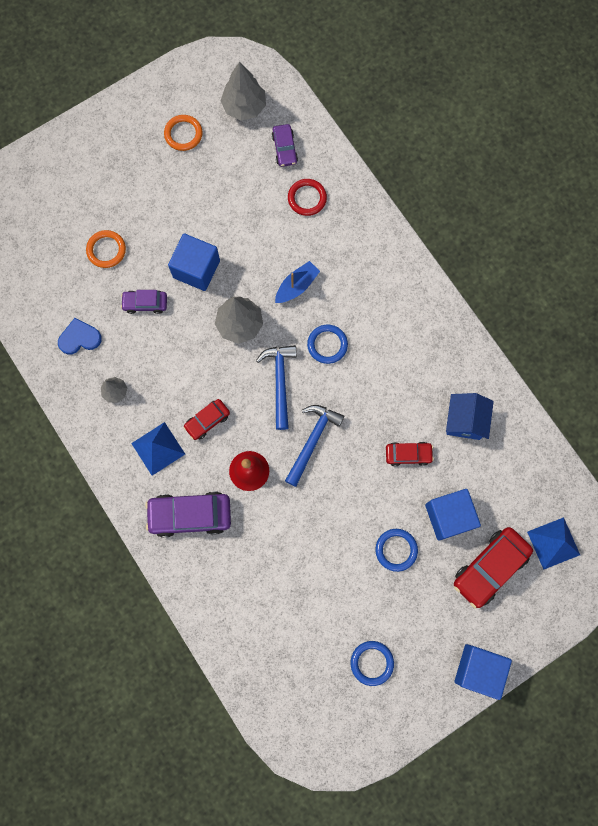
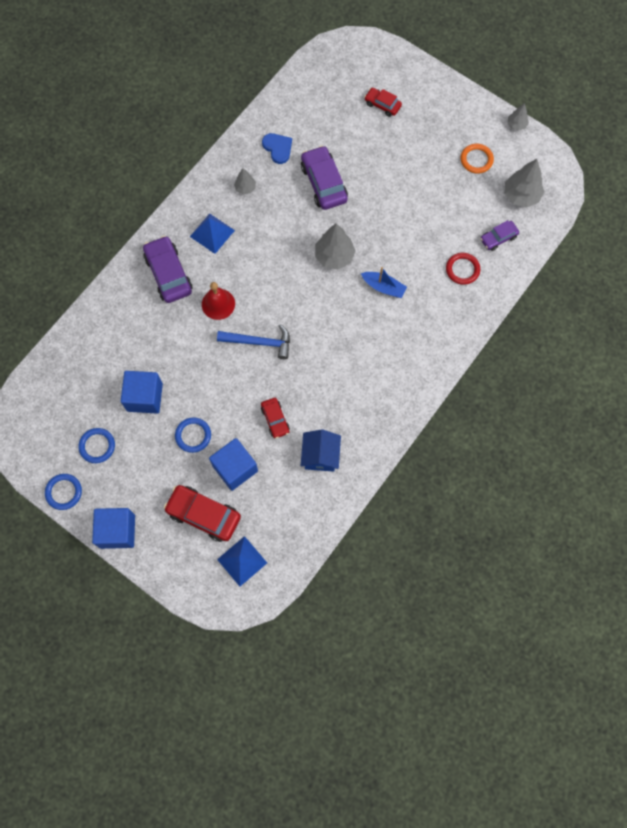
camera: 70 degrees right, 5 degrees down
orange ring [86,230,126,268] -> none
purple car [121,290,167,314] -> purple car [301,145,348,210], size x1.75
blue cube [168,233,220,291] -> blue cube moved to [121,371,163,414]
red car [183,399,230,440] -> red car moved to [364,88,402,117]
blue hammer [256,345,296,430] -> none
blue ring [307,325,348,364] -> blue ring moved to [45,474,82,510]
blue house [446,393,494,440] -> blue house turned 75 degrees counterclockwise [301,429,341,472]
none -> grey tree [507,103,529,131]

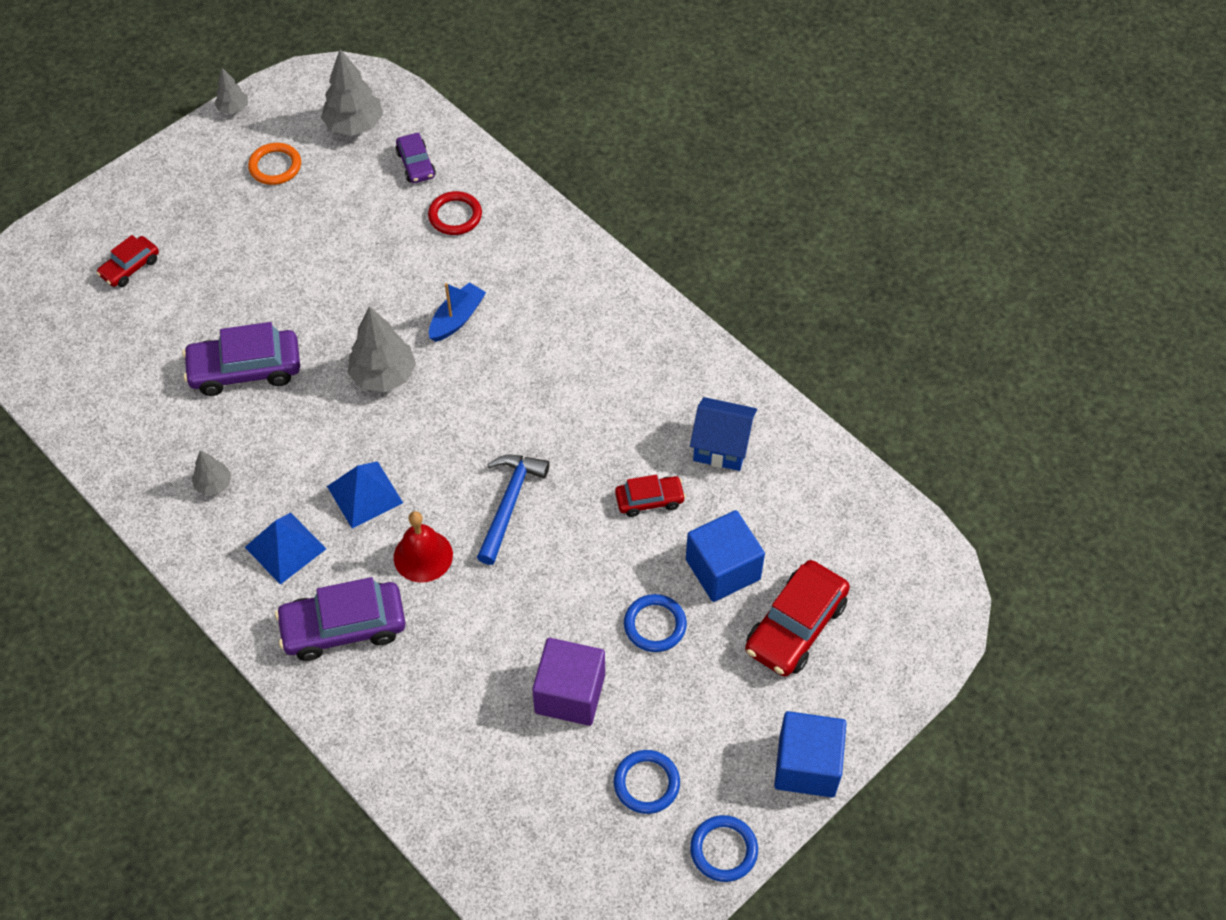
camera: 80 degrees left, 15 degrees down
blue cube [121,371,163,414] -> purple cube [532,638,605,726]
blue pyramid [217,536,267,586] -> blue pyramid moved to [327,461,403,529]
blue heart [262,133,292,164] -> none

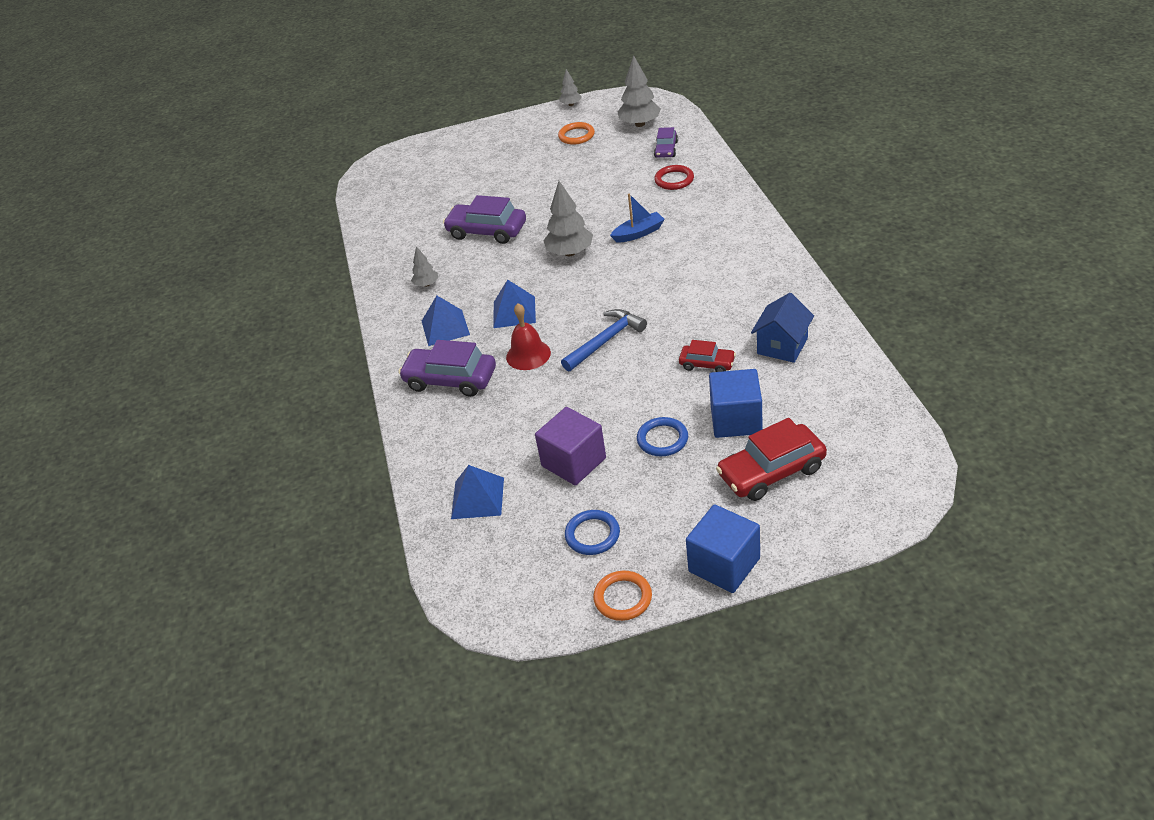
camera: 35 degrees right, 15 degrees down
red car [97,235,159,287] -> none
blue house [690,397,757,471] -> blue house turned 75 degrees clockwise [751,293,814,363]
blue ring [690,815,758,882] -> orange ring [593,571,652,621]
none -> blue pyramid [451,465,504,519]

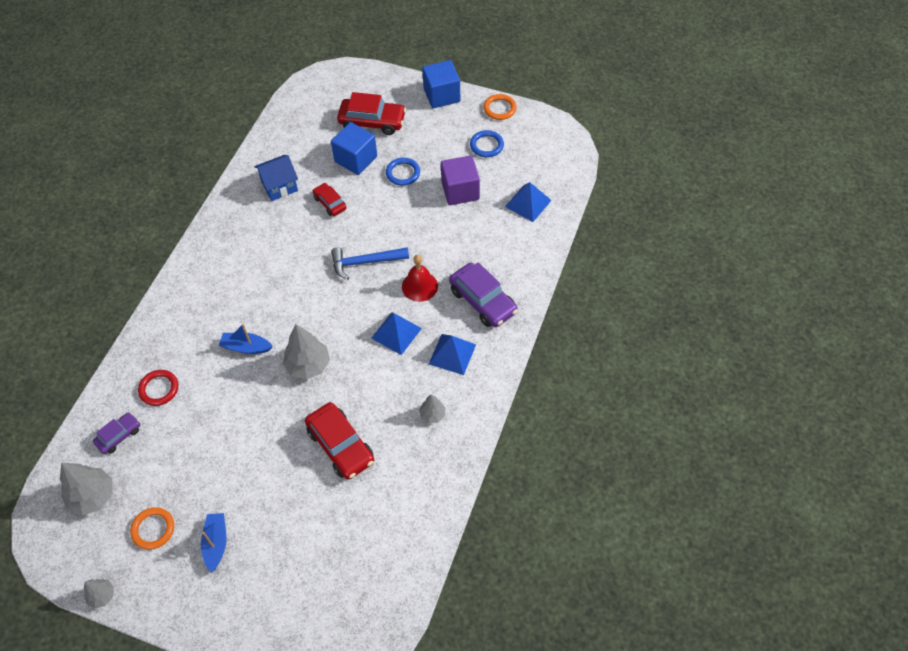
camera: 150 degrees left, 15 degrees up
purple car [443,195,526,244] -> red car [305,402,374,480]
none -> blue boat [201,513,226,573]

